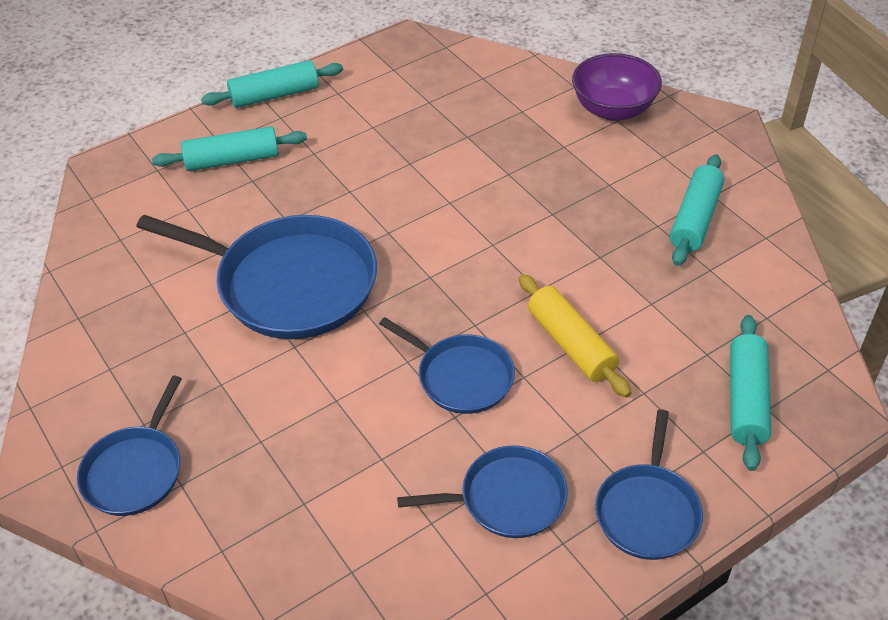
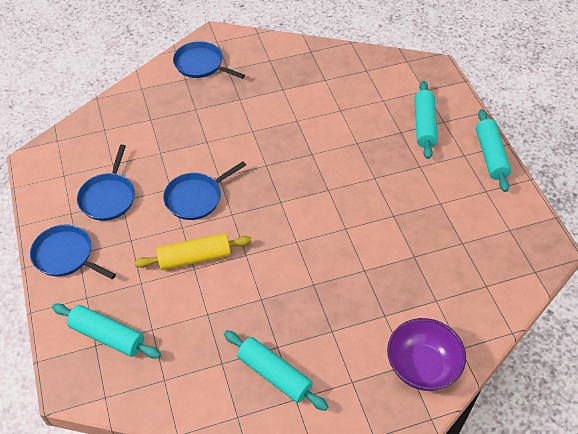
camera: 105 degrees right, 5 degrees up
blue pan [136,215,377,339] -> none

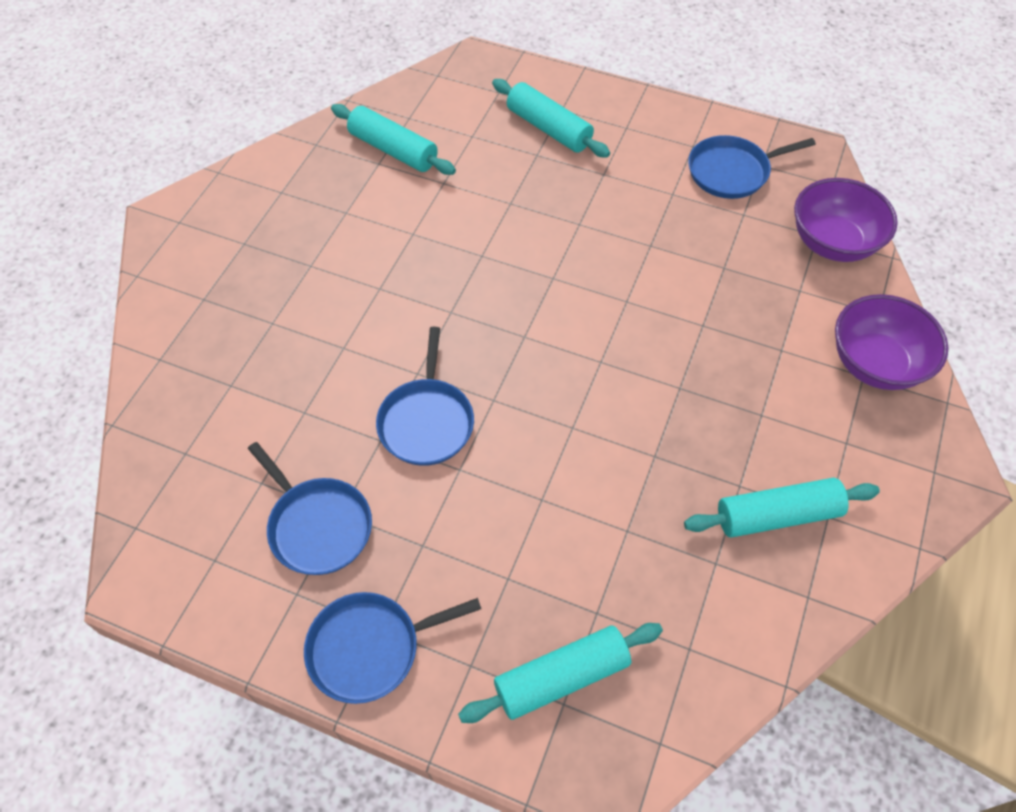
camera: 50 degrees left, 5 degrees up
yellow rolling pin [134,233,252,270] -> none
blue pan [173,41,245,79] -> blue pan moved to [688,135,816,199]
turquoise rolling pin [476,109,511,192] -> turquoise rolling pin moved to [331,104,456,175]
none -> purple bowl [794,178,898,262]

